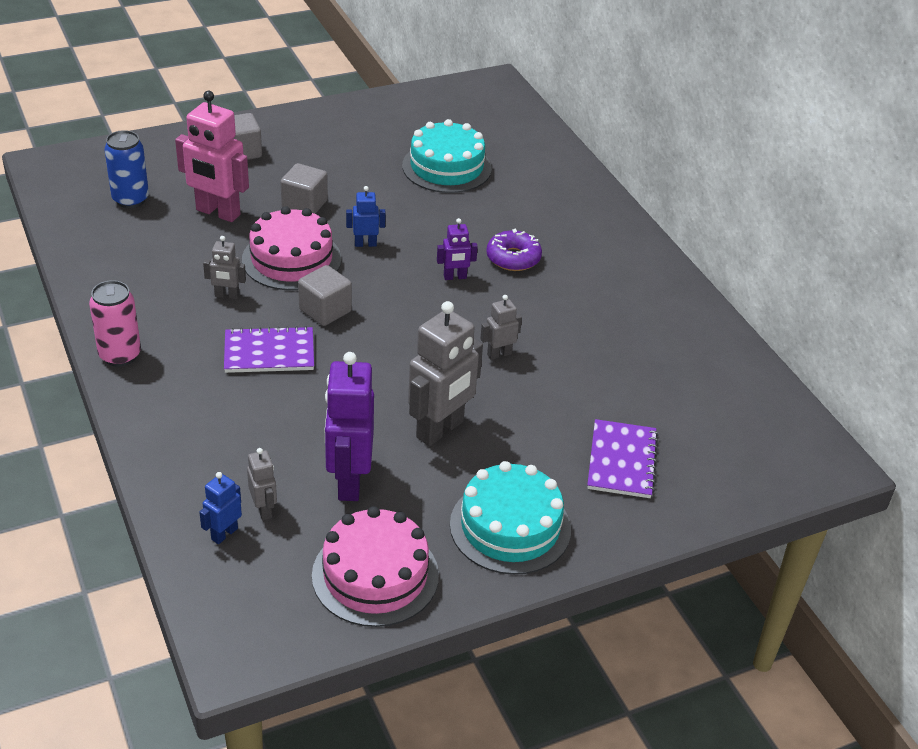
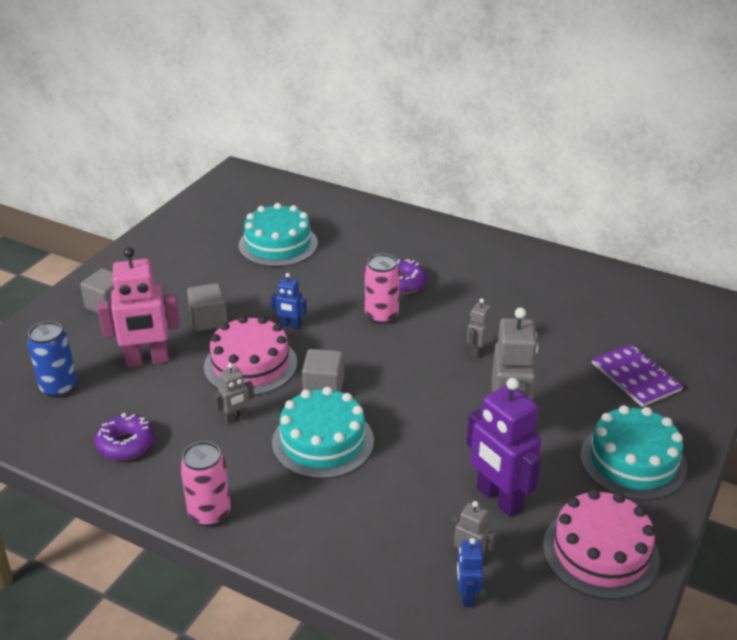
camera: 35 degrees left, 5 degrees down
purple notebook [224,326,314,373] -> turquoise cake [272,387,374,479]
blue robot [346,186,386,247] -> blue robot turned 120 degrees counterclockwise [271,273,307,329]
purple robot [437,218,478,280] -> pink can [365,253,400,324]
none -> purple donut [95,413,155,461]

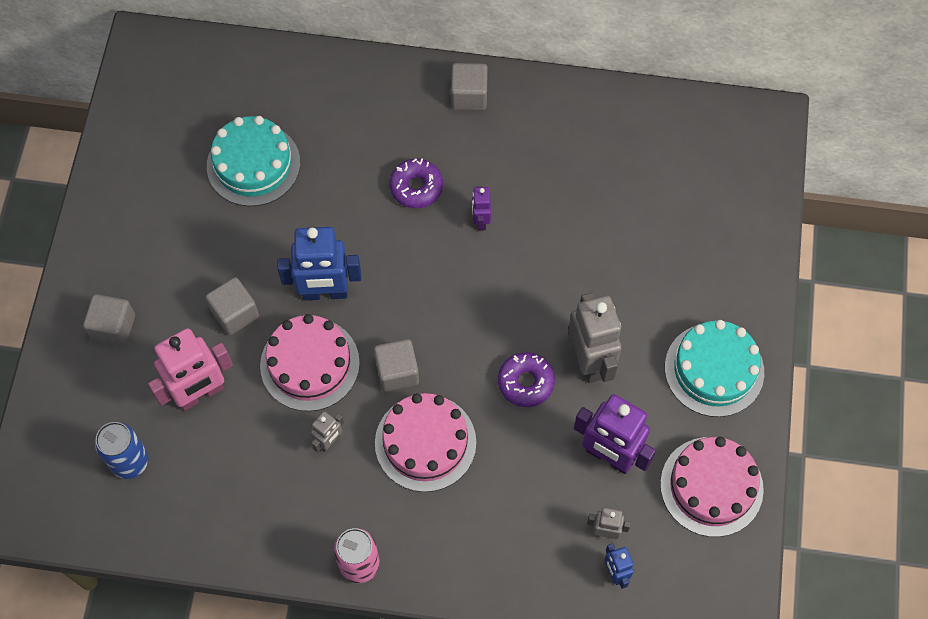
camera: 20 degrees left, 30 degrees up
purple donut [95,413,155,461] -> purple donut moved to [498,352,555,407]
blue robot [271,273,307,329] -> blue robot [277,227,361,301], size x2.01
turquoise cake [272,387,374,479] -> pink cake [375,393,476,492]
pink can [365,253,400,324] -> none
grey robot [467,298,492,358] -> none
purple notebook [592,344,684,407] -> none
none -> grey cube [451,63,488,110]
none -> purple robot [472,186,491,231]

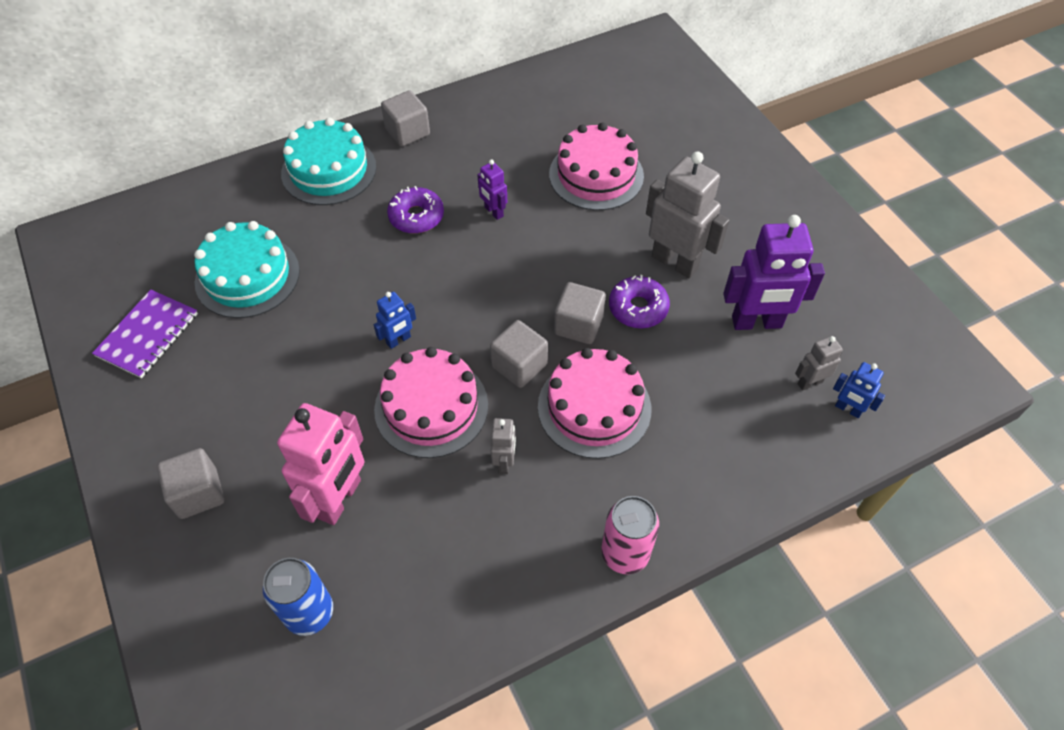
camera: 35 degrees left, 10 degrees down
grey cube [205,277,259,335] -> grey cube moved to [554,282,606,344]
blue robot [277,227,361,301] -> blue robot [374,292,416,349], size x0.50
pink cake [660,437,764,537] -> pink cake moved to [549,122,644,210]
turquoise cake [665,320,764,417] -> turquoise cake moved to [281,118,376,205]
none -> purple notebook [92,290,198,378]

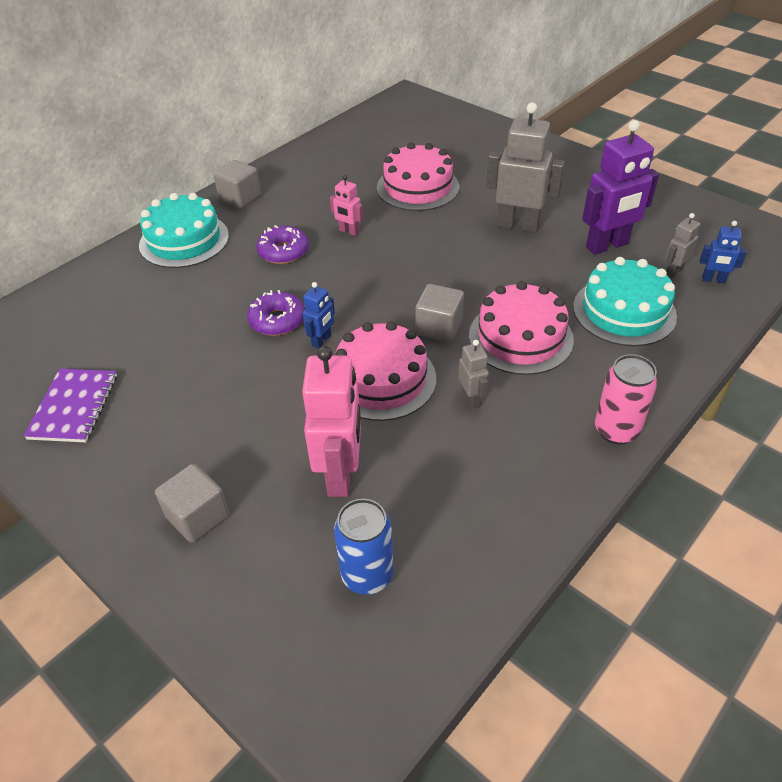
camera: 20 degrees left, 10 degrees down
turquoise cake [194,221,300,318] -> turquoise cake moved to [573,257,677,346]
purple robot [477,159,507,220] -> pink robot [330,175,363,236]
grey cube [554,282,606,344] -> none
purple donut [609,275,670,328] -> purple donut moved to [247,290,305,336]

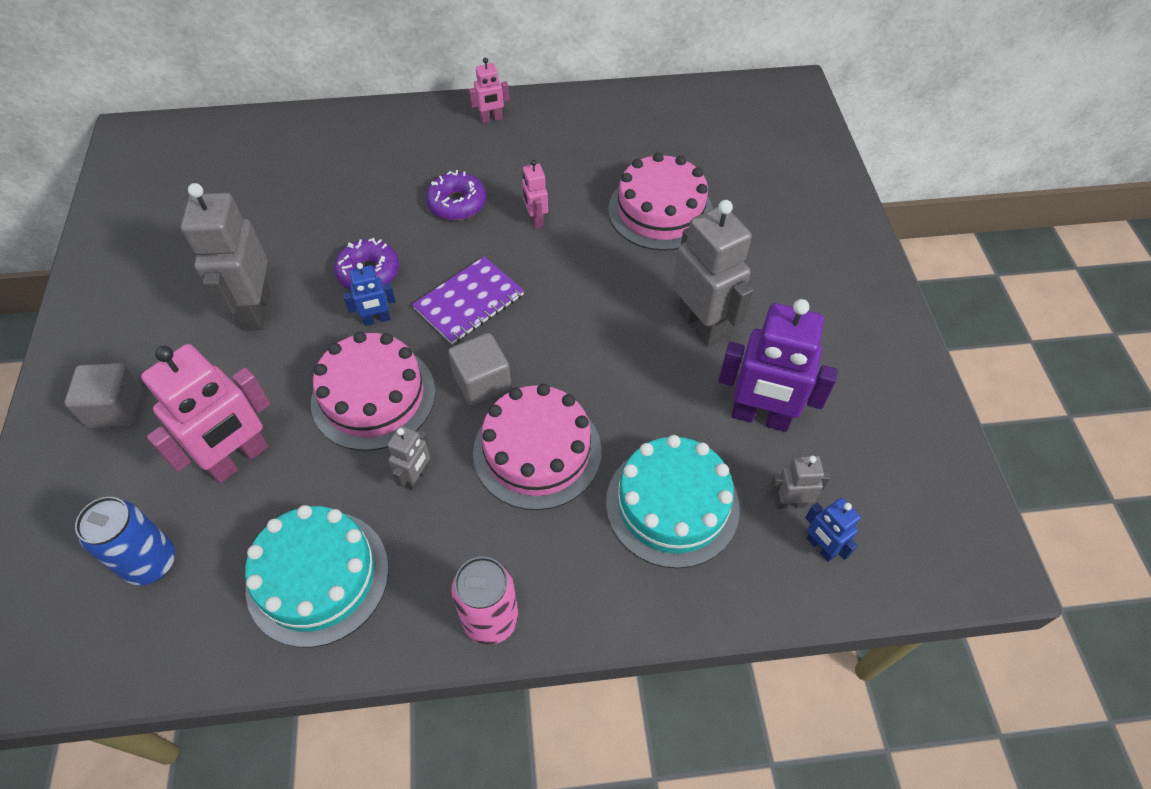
camera: 40 degrees right, 10 degrees up
purple notebook [24,369,117,442] -> purple notebook moved to [412,256,524,344]
turquoise cake [139,193,229,268] -> turquoise cake moved to [245,505,389,648]
grey cube [213,160,261,209] -> pink robot [469,58,509,123]
none -> grey robot [181,183,270,331]

